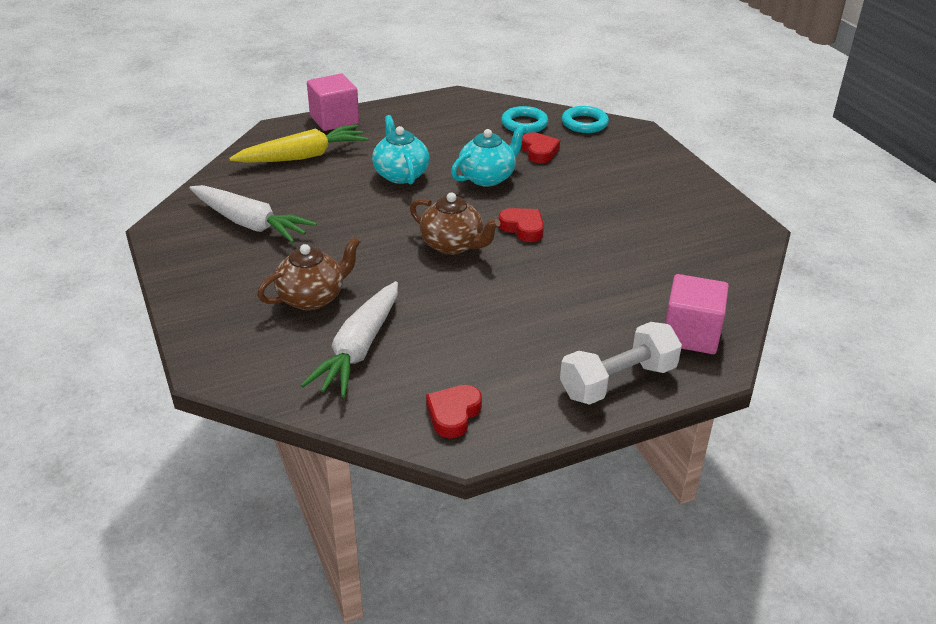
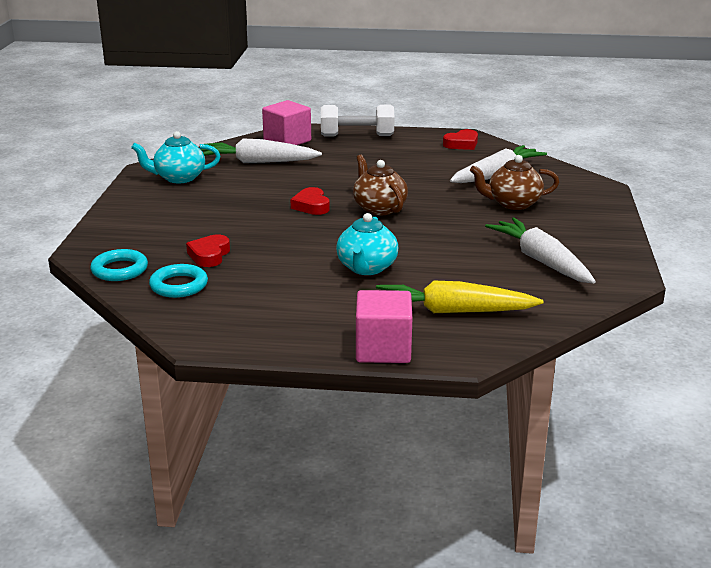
camera: 150 degrees left, 10 degrees down
turquoise teapot [451,124,526,187] -> turquoise teapot moved to [131,131,220,183]
none -> white carrot [201,138,322,163]

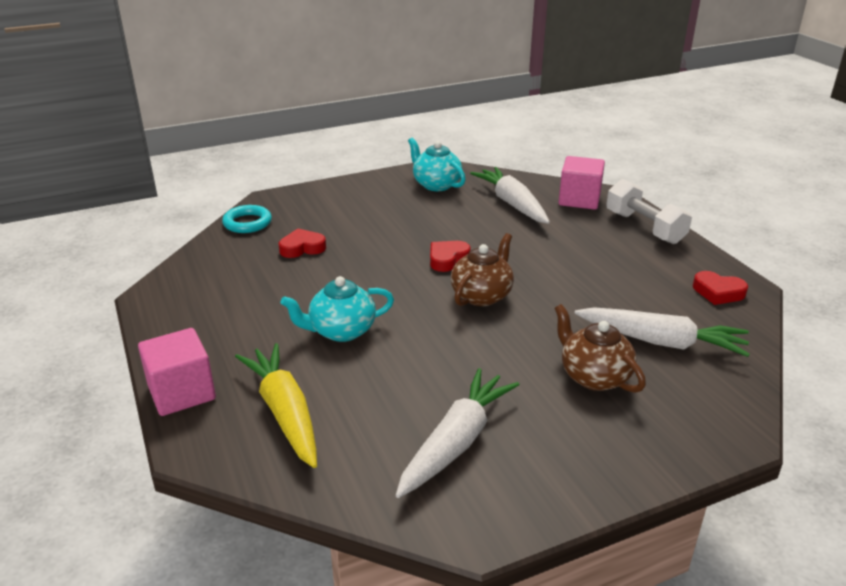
camera: 60 degrees right, 5 degrees up
turquoise ring [149,264,208,298] -> none

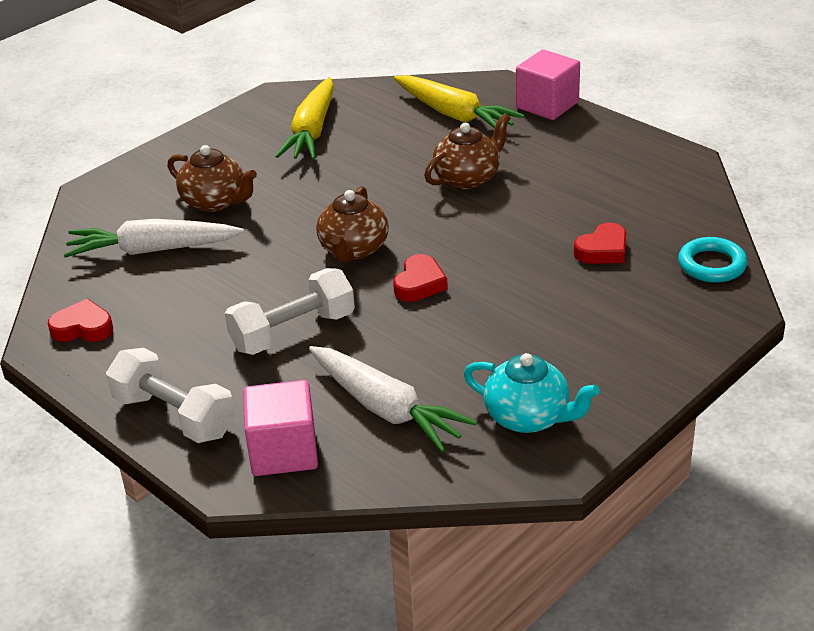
camera: 160 degrees right, 5 degrees up
turquoise teapot [280,276,394,342] -> brown teapot [424,113,510,189]
white carrot [396,368,519,498] -> yellow carrot [275,77,334,160]
none -> white dumbbell [225,268,355,355]

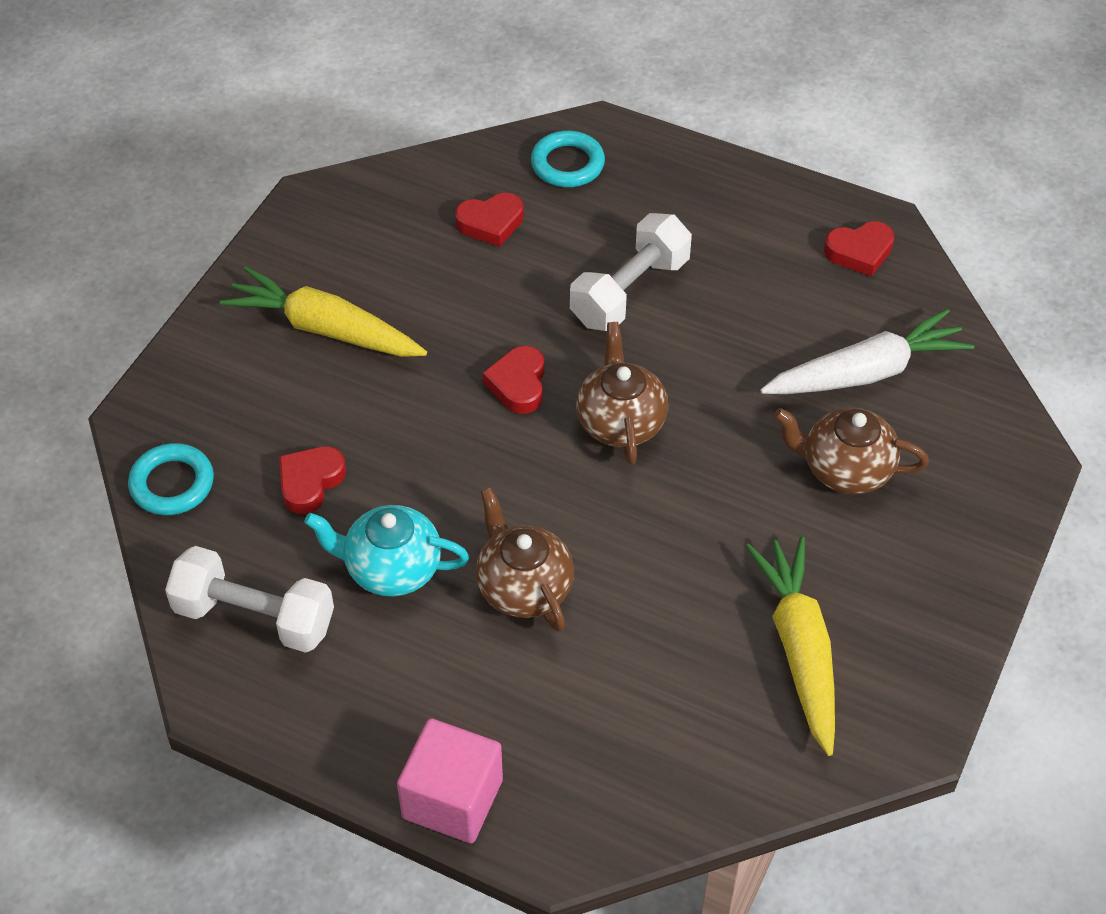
camera: 160 degrees right, 15 degrees up
white dumbbell [106,348,235,443] -> white dumbbell moved to [165,546,334,653]
pink cube [243,380,318,476] -> turquoise ring [531,131,605,187]
white carrot [309,346,477,452] -> red heart [455,193,524,247]
yellow carrot [394,75,525,128] -> yellow carrot moved to [220,266,427,357]
brown teapot [424,113,510,189] -> brown teapot turned 120 degrees clockwise [476,487,574,632]
turquoise teapot [464,353,600,433] -> turquoise teapot moved to [304,505,469,596]

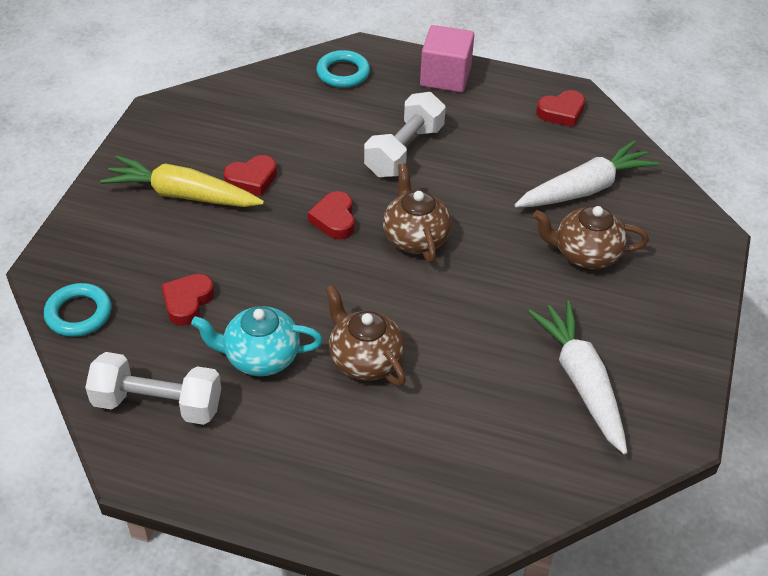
camera: 10 degrees left, 5 degrees down
pink cube [397,718,503,843] -> pink cube moved to [420,25,474,92]
red heart [455,193,524,247] -> red heart moved to [223,155,277,196]
yellow carrot [746,536,835,756] -> white carrot [528,301,627,455]

